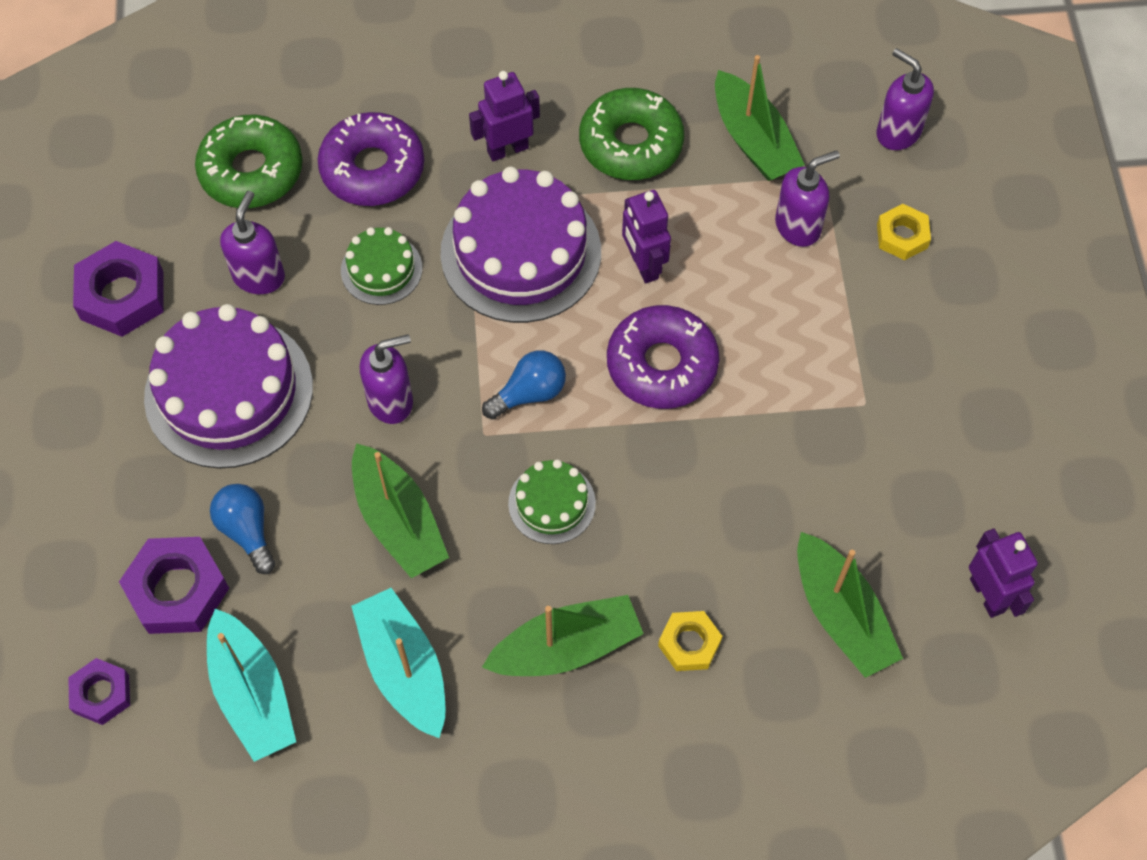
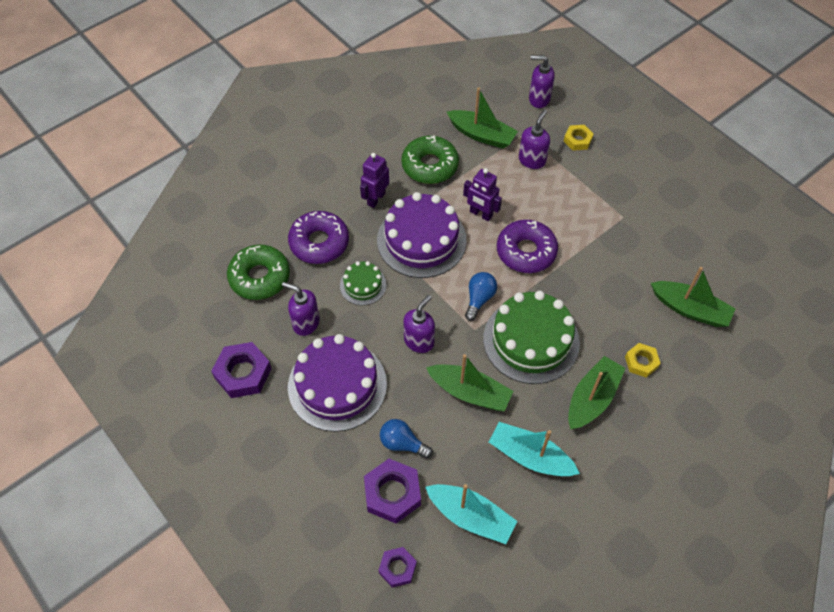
camera: 35 degrees left, 5 degrees down
purple soap dispenser [220,191,285,294] -> purple soap dispenser turned 45 degrees counterclockwise [282,282,320,336]
green cake [508,459,596,544] -> green cake [483,291,580,384], size x1.98
purple robot [969,529,1038,618] -> none

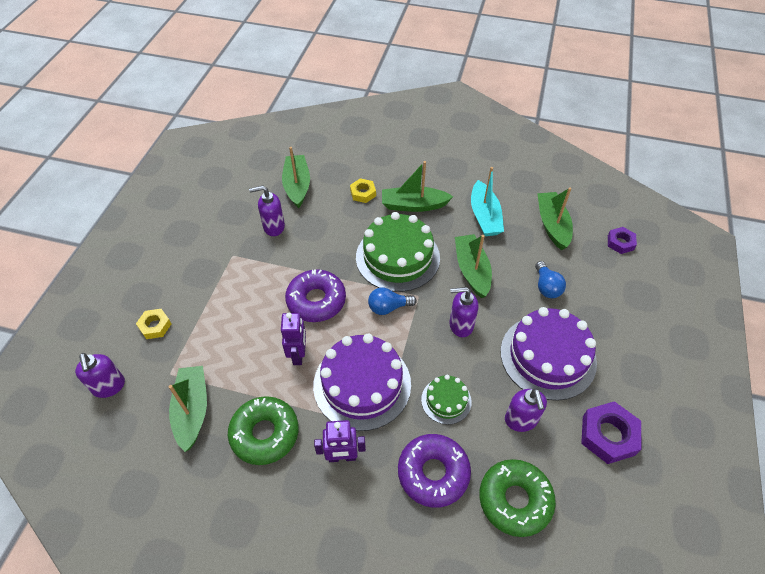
camera: 125 degrees left, 5 degrees down
purple nut [364,459,421,524] -> none
turquoise boat [425,484,518,544] -> green boat [537,187,573,250]
purple soap dispenser [519,110,550,169] -> purple soap dispenser moved to [249,186,285,236]

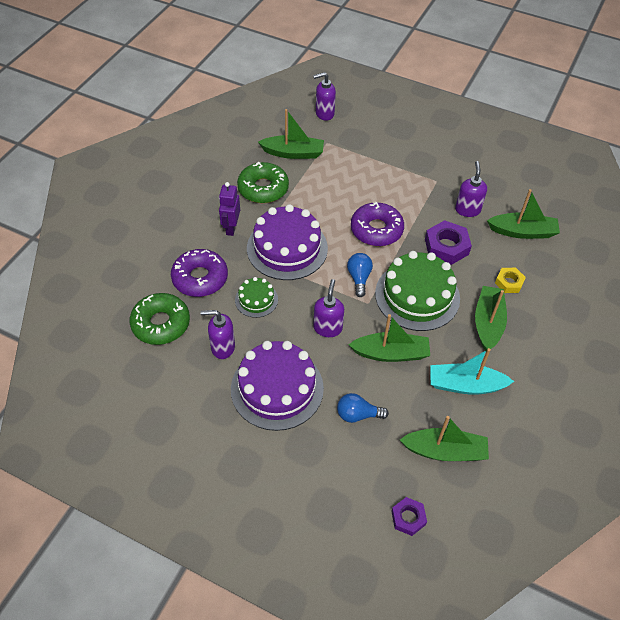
camera: 100 degrees right, 0 degrees up
yellow nut [136,309,171,339] -> none
purple robot [281,313,306,365] -> none
purple nut [581,401,642,464] -> purple nut moved to [425,220,472,265]

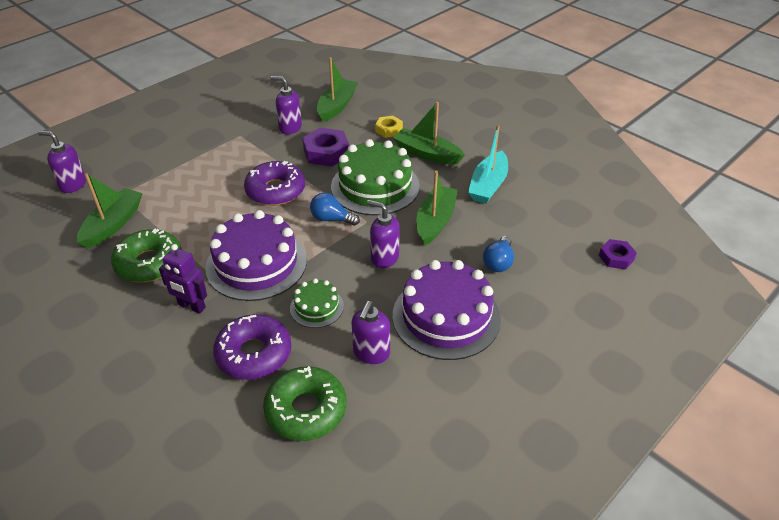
camera: 70 degrees left, 10 degrees down
purple soap dispenser [313,72,336,121] -> purple soap dispenser turned 105 degrees clockwise [38,131,86,193]
green boat [400,416,489,461] -> none

